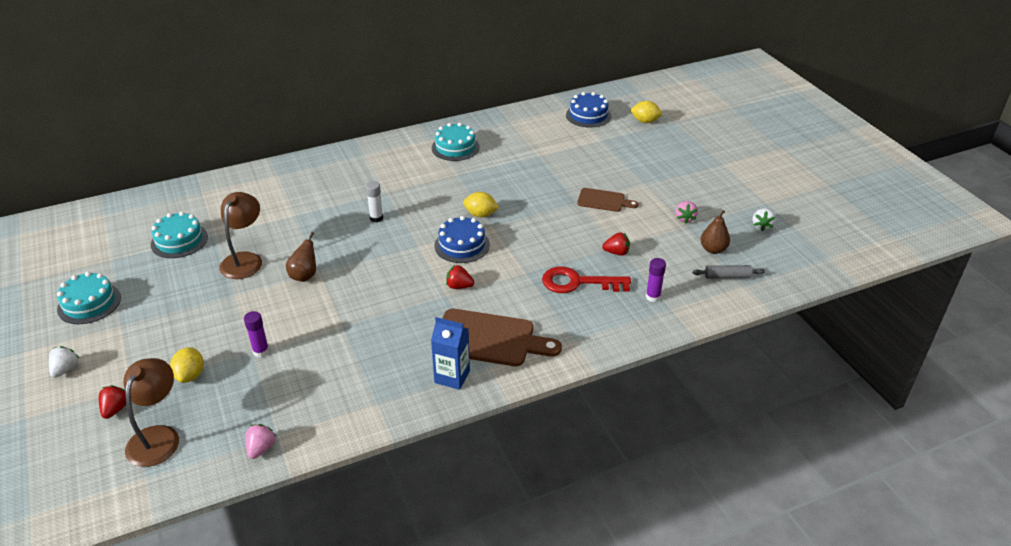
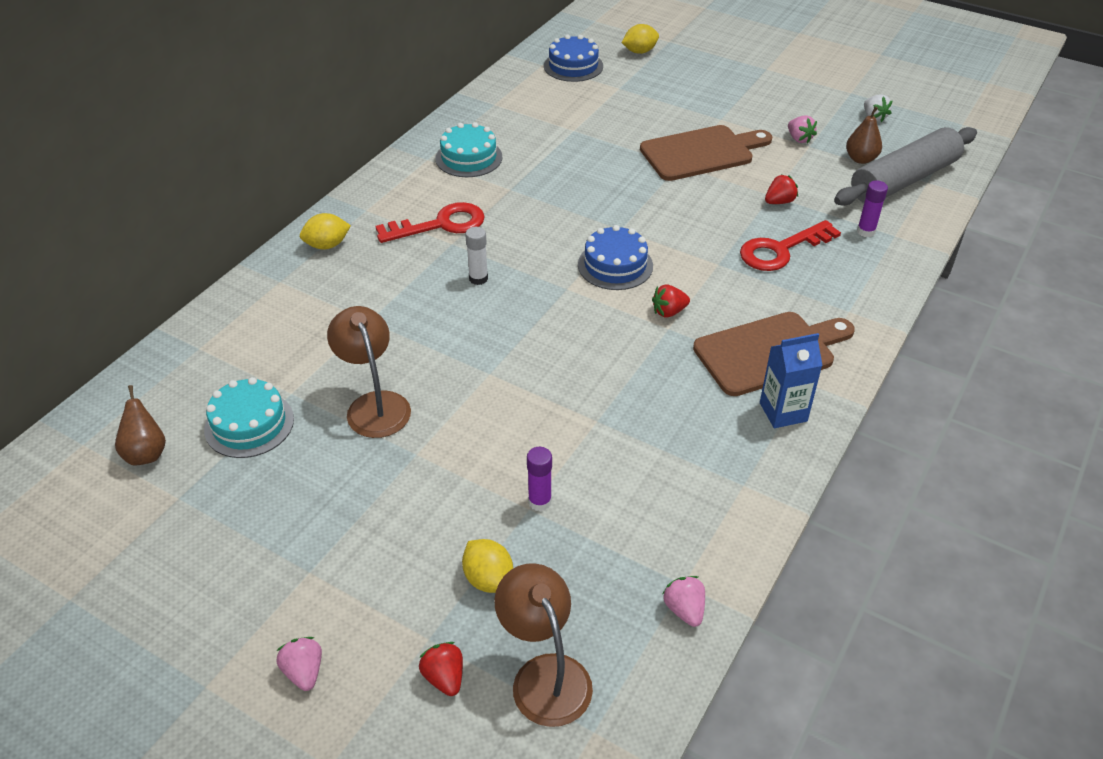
camera: 35 degrees left, 5 degrees up
white strawberry [49,346,79,378] -> pink strawberry [276,637,322,691]
turquoise cake [57,272,121,324] -> none
brown pear [286,232,316,282] -> brown pear moved to [115,385,166,466]
yellow lemon [463,192,499,217] -> yellow lemon moved to [300,213,351,249]
brown cutting board [577,188,639,212] -> brown cutting board [640,125,773,181], size x1.76
grey rolling pin [692,265,765,279] -> grey rolling pin [834,127,977,206], size x2.37
none -> red key [376,202,485,243]

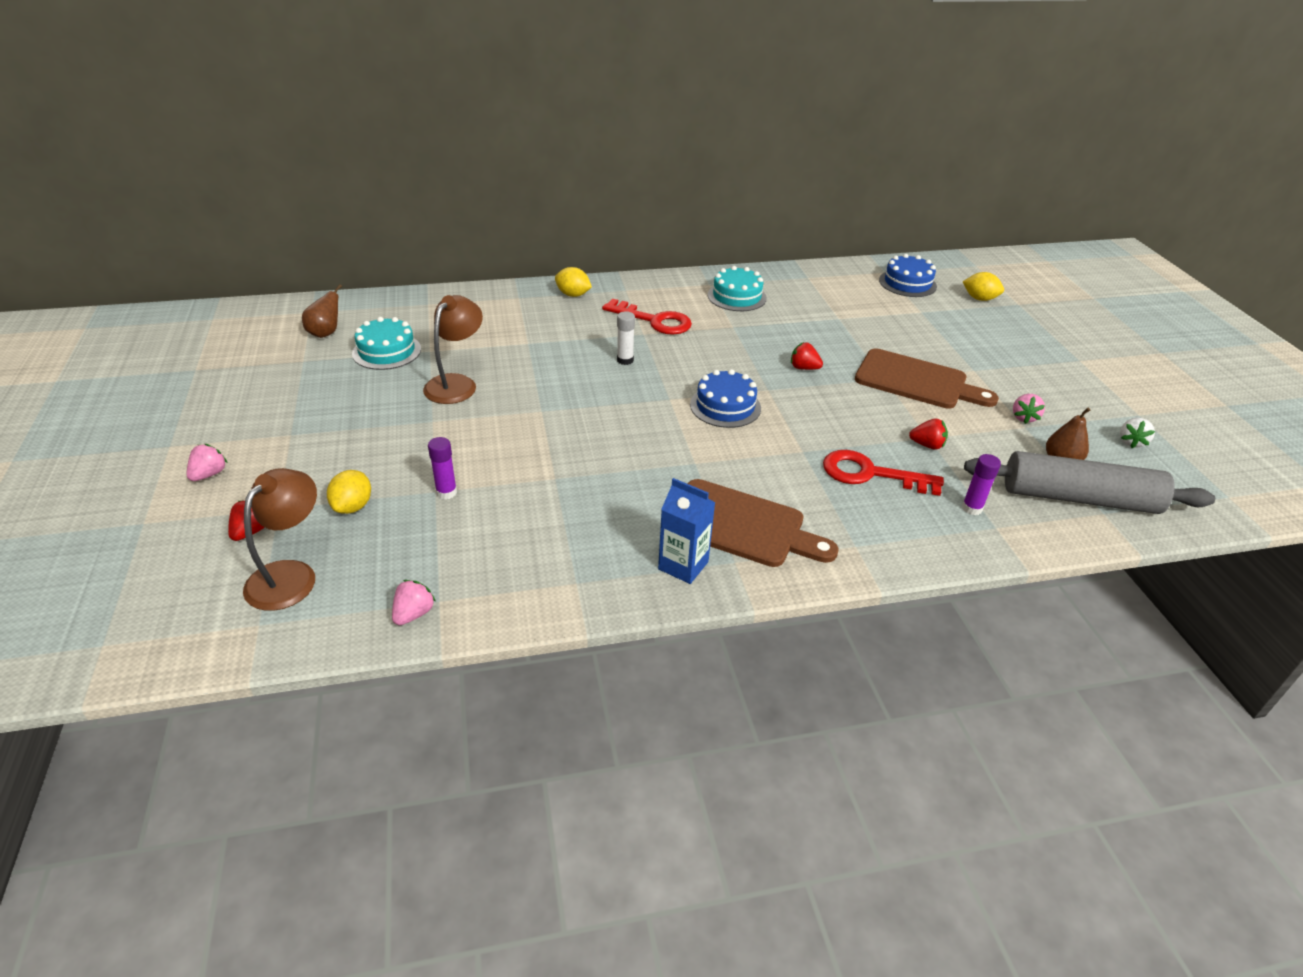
camera: 45 degrees right, 5 degrees down
red strawberry [652,284,690,318] -> red strawberry moved to [791,342,823,370]

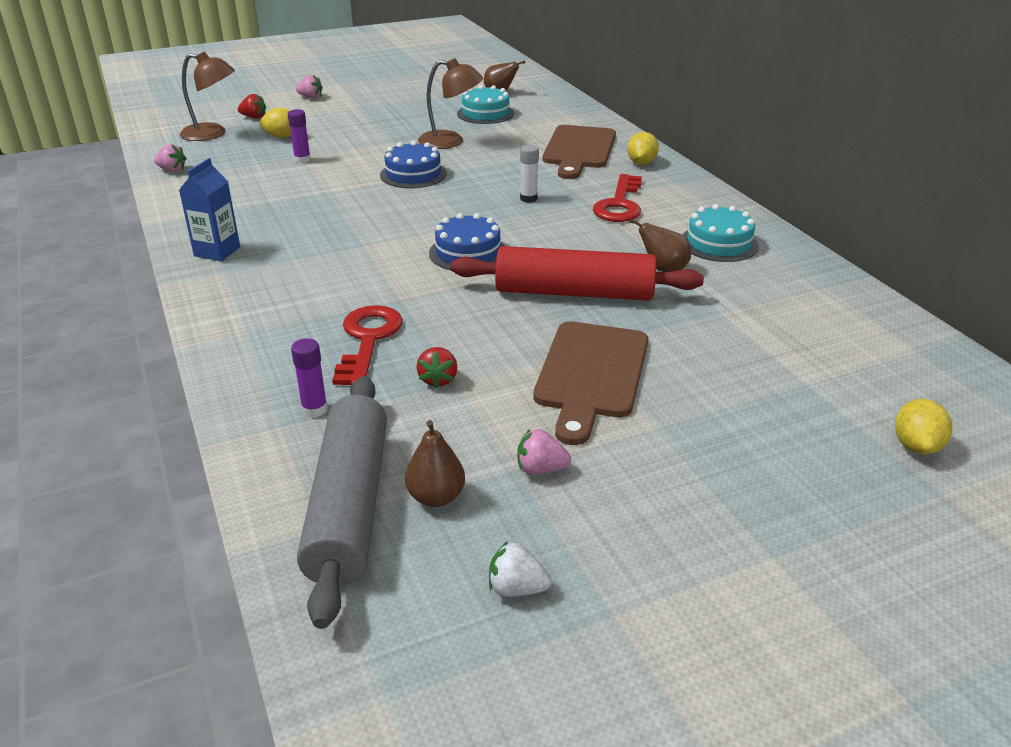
camera: 80 degrees right, 5 degrees down
brown cutting board [688,479,839,567] -> brown cutting board moved to [543,125,616,179]
red strawberry [791,342,823,370] -> red rolling pin [450,246,704,301]
blue cake [879,254,937,297] -> blue cake moved to [380,141,447,188]
none -> brown pear [629,219,691,272]

